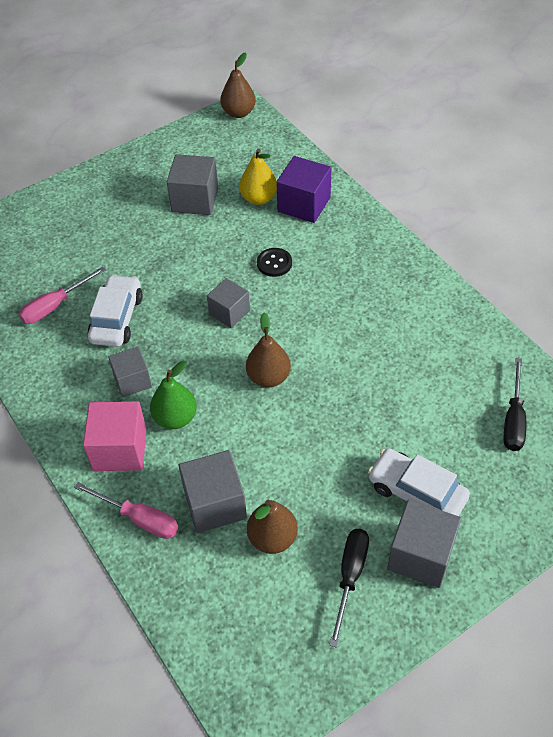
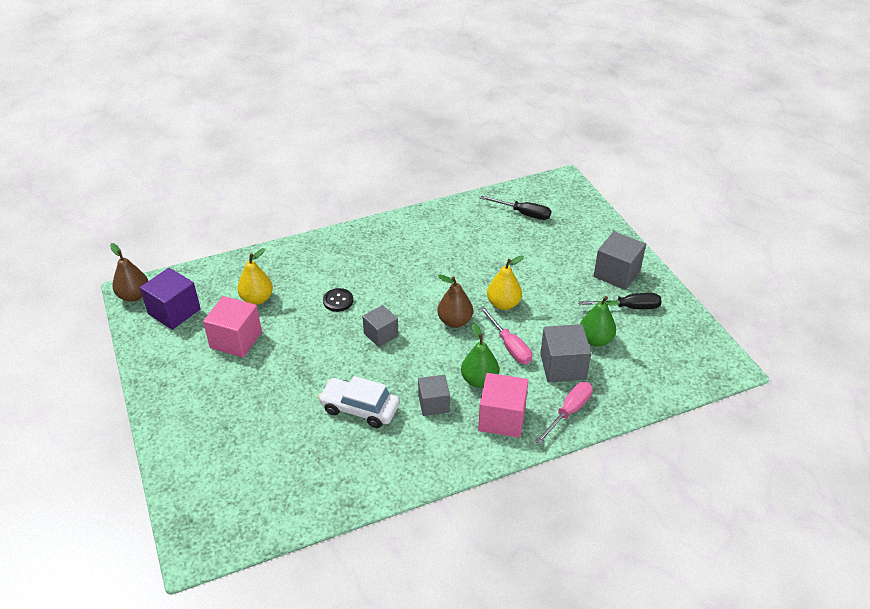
camera: 80 degrees left, 10 degrees down
pink screwdriver [19,266,106,324] -> pink screwdriver moved to [480,306,532,364]
grey cube [167,154,218,215] -> pink cube [203,296,262,357]
brown pear [247,500,298,554] -> green pear [580,296,620,347]
purple cube [276,156,331,223] -> purple cube moved to [140,268,201,330]
black screwdriver [329,529,369,648] -> black screwdriver turned 150 degrees clockwise [578,293,662,309]
white car [368,448,470,516] -> none
none -> yellow pear [487,255,524,310]

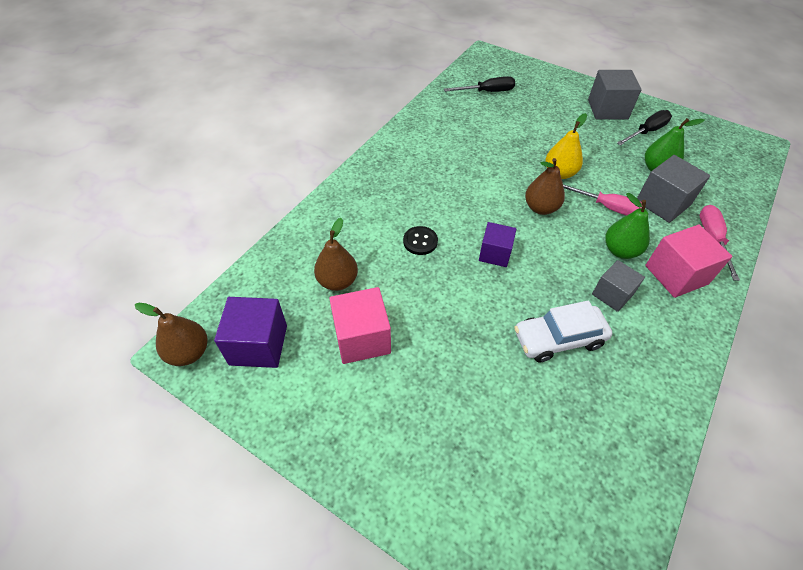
camera: 35 degrees left, 10 degrees up
yellow pear [237,248,273,305] -> brown pear [314,218,358,291]
grey cube [362,305,399,347] -> purple cube [479,222,516,267]

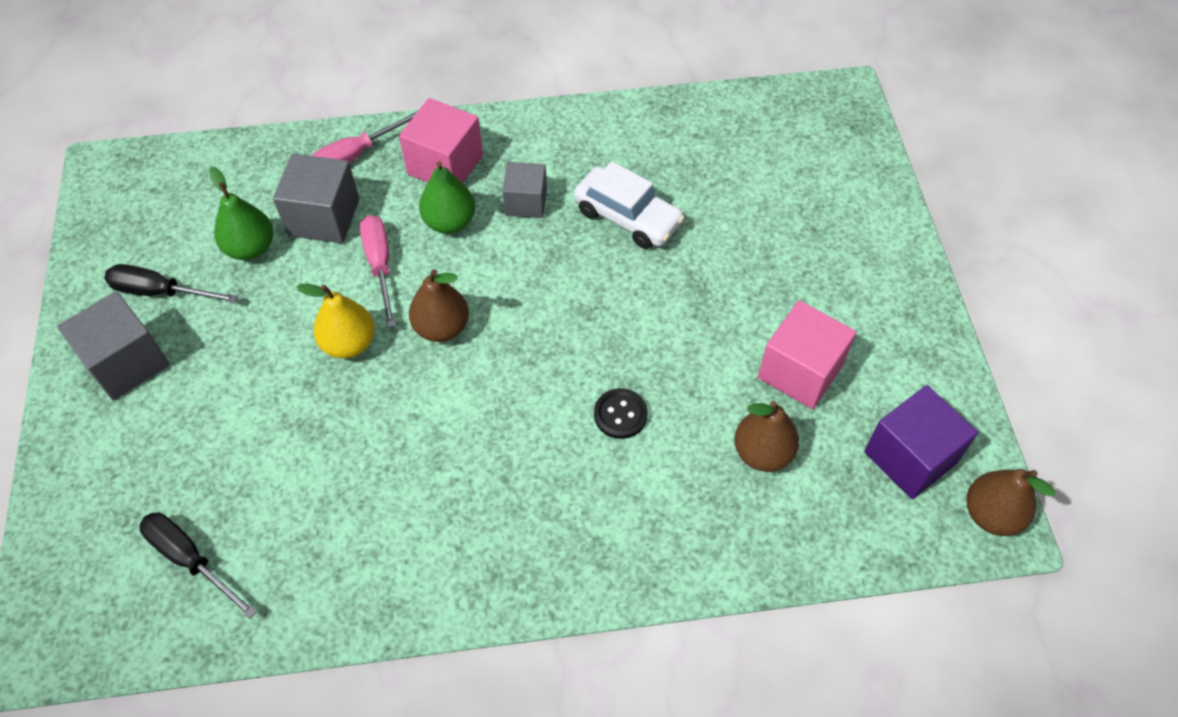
camera: 130 degrees left, 5 degrees up
purple cube [479,222,516,267] -> none

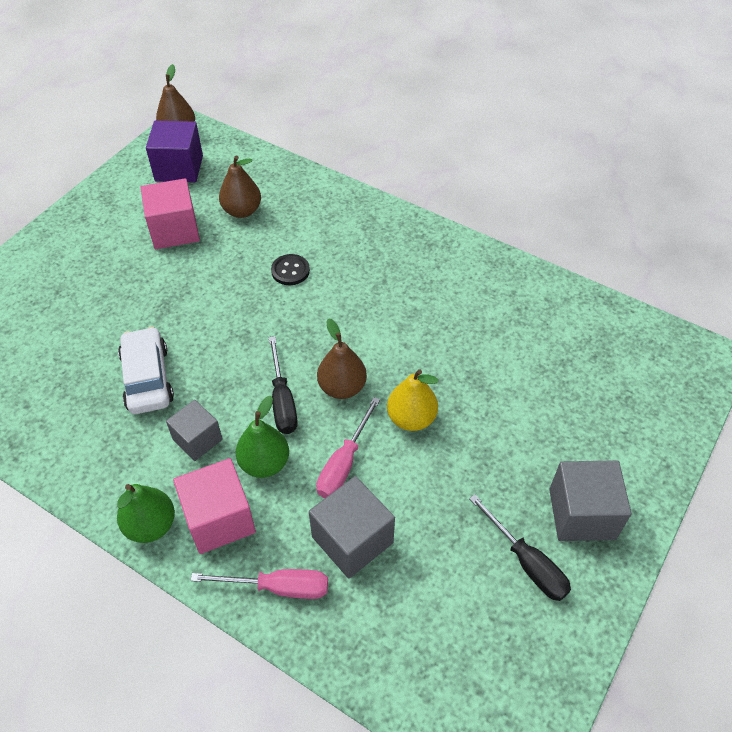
camera: 140 degrees left, 5 degrees down
black screwdriver [140,512,257,619] -> black screwdriver moved to [269,336,298,434]
green pear [209,167,273,260] -> green pear moved to [117,484,175,543]

